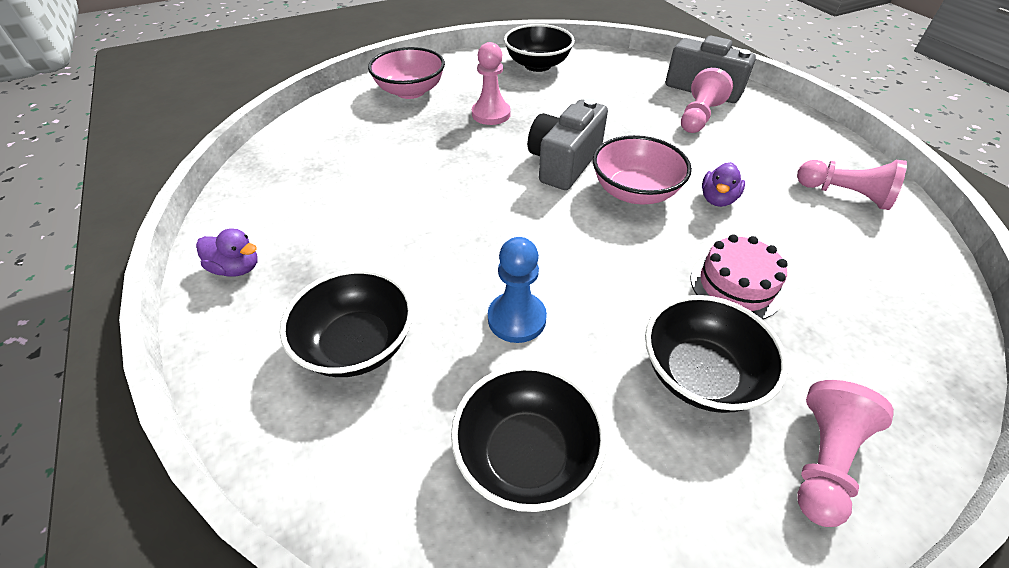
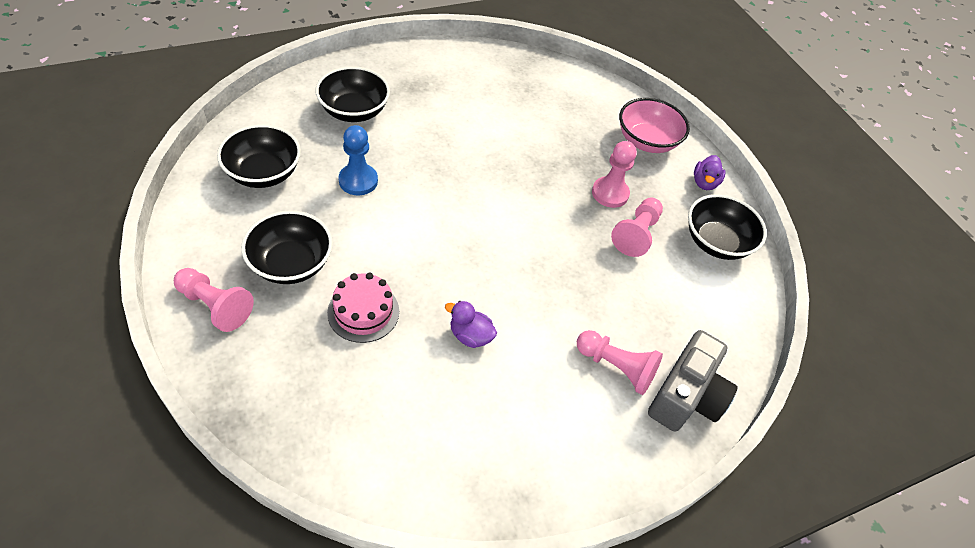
camera: 85 degrees right, 5 degrees up
purple duck [196,228,258,277] -> purple duck moved to [694,155,726,190]
grey camera [527,98,608,190] -> none
pink bowl [593,135,692,205] -> none
pink pawn [797,160,907,210] -> pink pawn moved to [611,198,663,257]

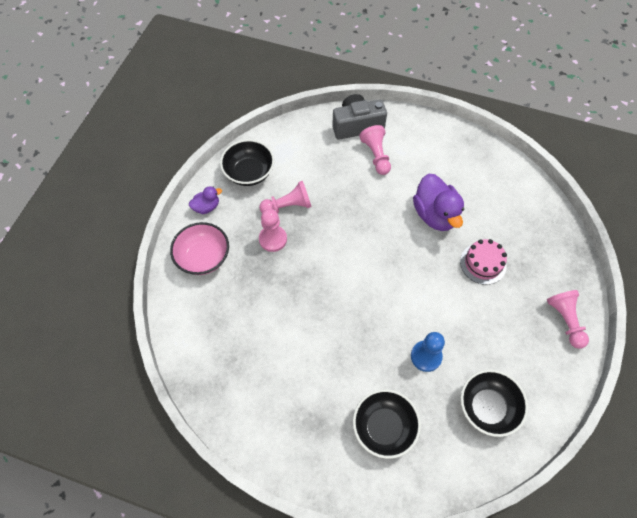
camera: 130 degrees left, 10 degrees up
black bowl [241,210,333,284] -> none
purple duck [445,301,497,348] -> purple duck [413,174,464,231], size x1.93

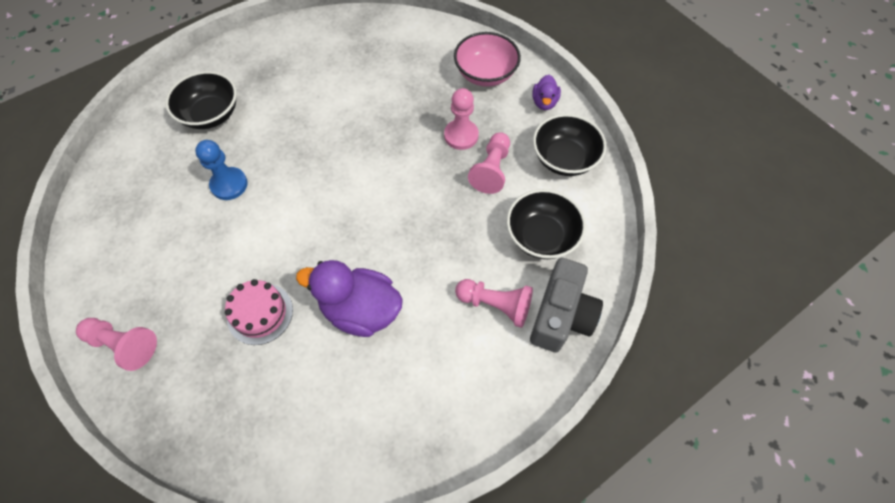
camera: 125 degrees right, 0 degrees up
black bowl [461,370,528,437] -> black bowl moved to [507,189,586,259]

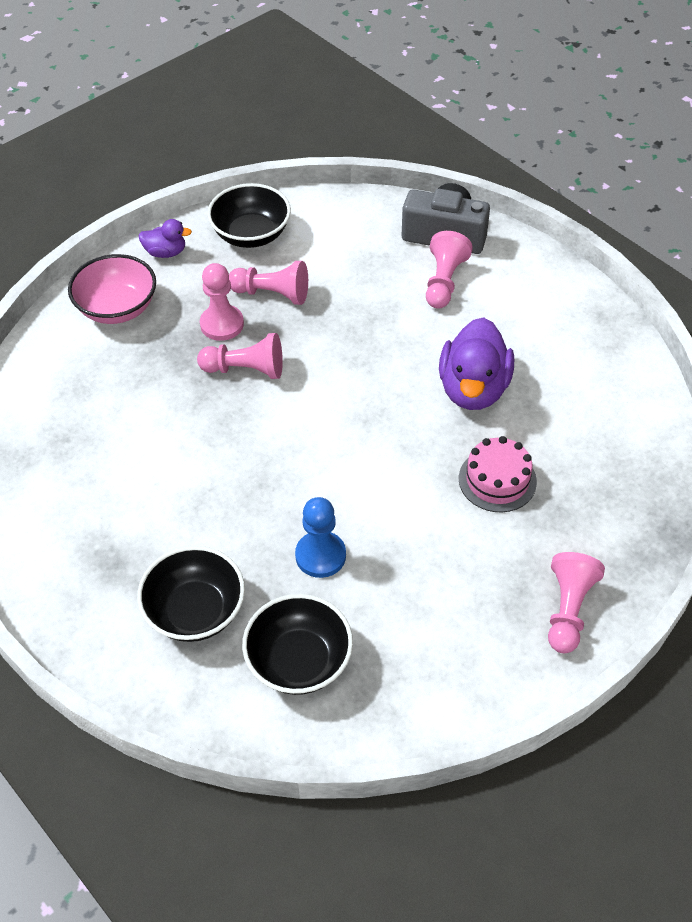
camera: 95 degrees left, 10 degrees down
black bowl [507,189,586,259] -> black bowl moved to [242,594,353,695]
none -> pink pawn [197,333,283,379]

